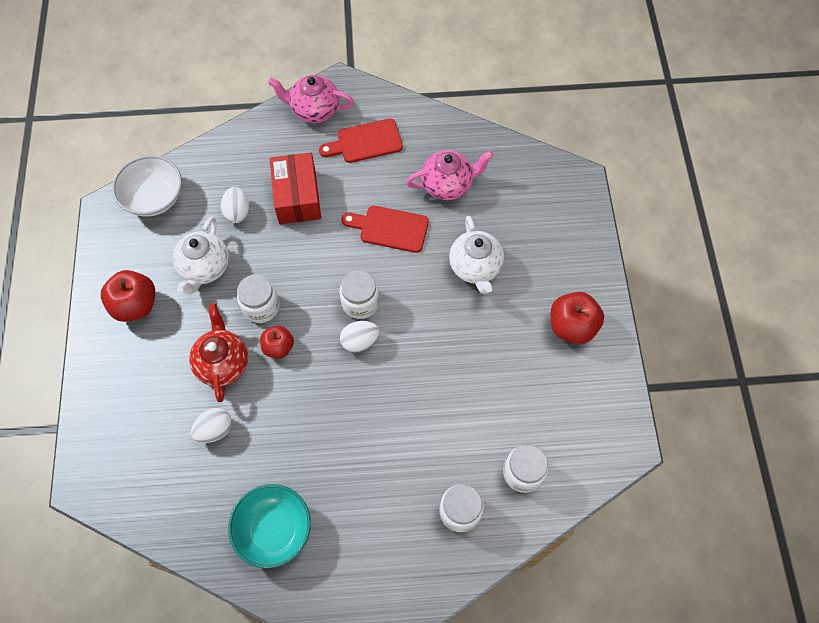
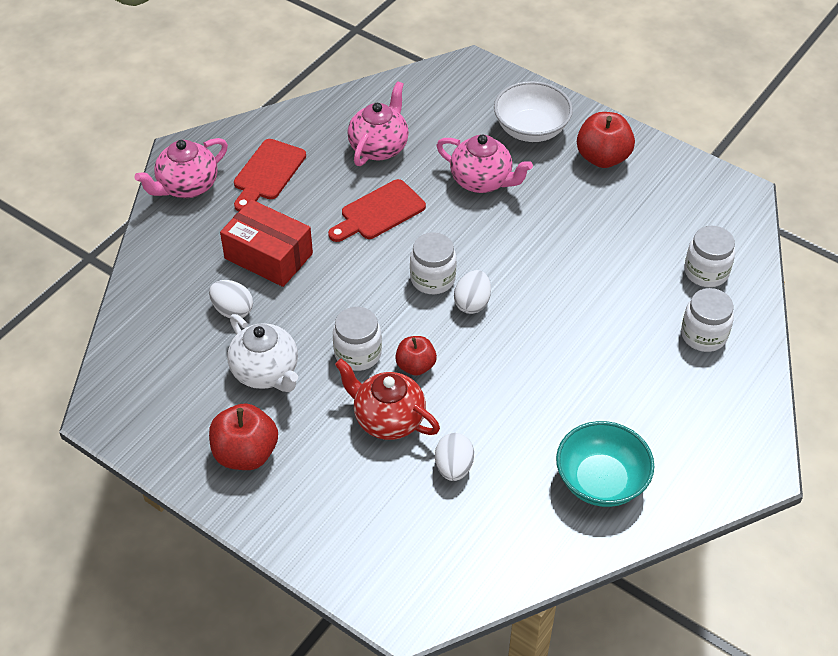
camera: 50 degrees left, 15 degrees down
white bowl [112,155,182,217] -> white bowl moved to [494,81,573,142]
white teapot [449,216,504,294] -> pink teapot [436,134,533,193]

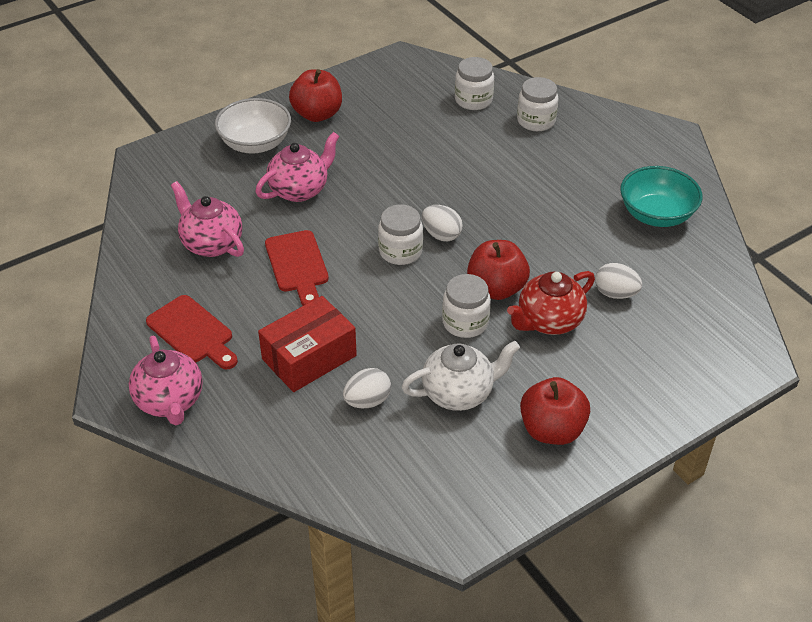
camera: 70 degrees left, 5 degrees down
red apple [395,336,437,376] -> red apple [467,240,530,300], size x1.59

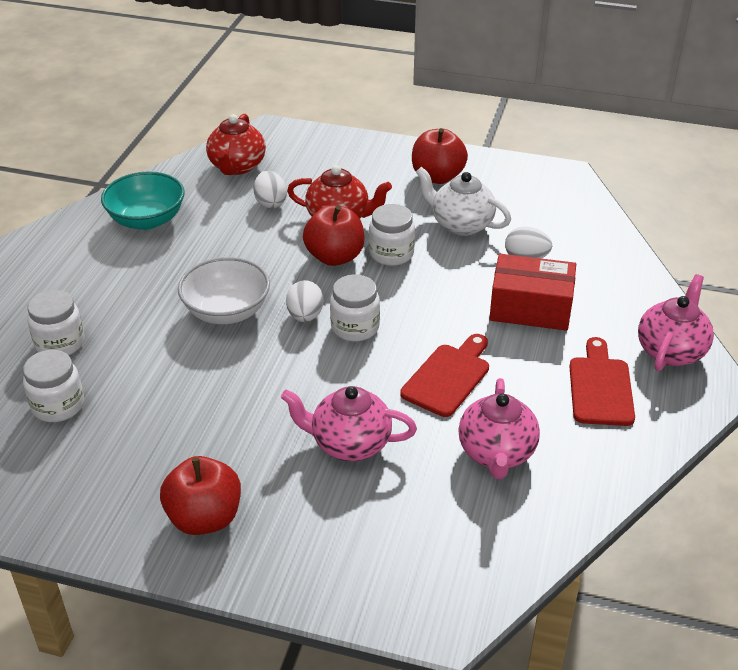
camera: 130 degrees left, 5 degrees down
white bowl [215,98,291,154] -> white bowl moved to [178,257,270,324]
none -> red teapot [206,114,266,175]

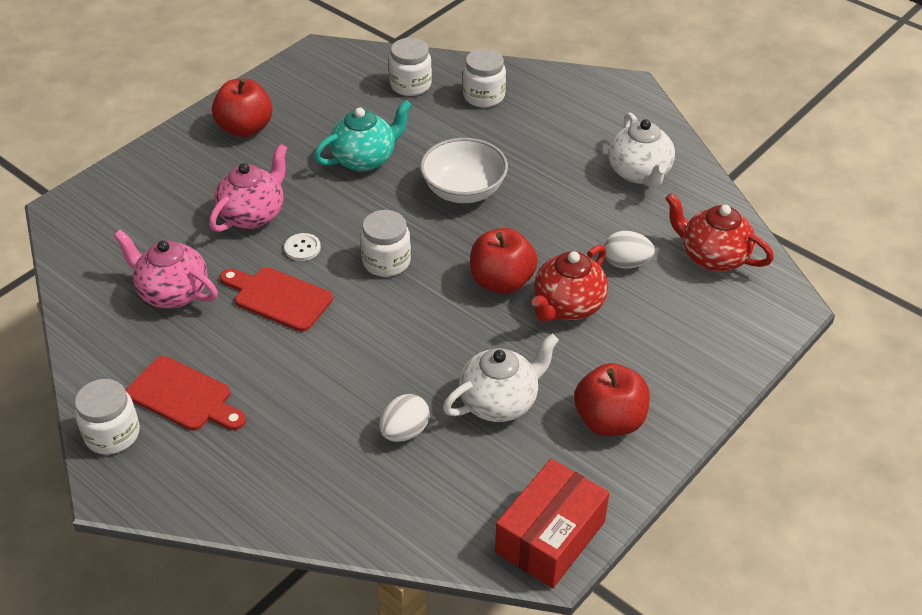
camera: 115 degrees right, 5 degrees up
turquoise bowl [101,172,184,230] -> white teapot [608,112,675,188]
white egg [286,280,323,322] -> none
white jar [369,204,415,266] -> white jar moved to [75,379,140,455]
red cutting board [400,334,489,417] -> red cutting board turned 150 degrees clockwise [220,267,333,332]
red box [489,254,576,331] -> red box moved to [495,459,609,588]
pink teapot [638,274,714,371] -> none
none -> white button [284,233,321,261]
none -> turquoise teapot [314,100,412,172]

